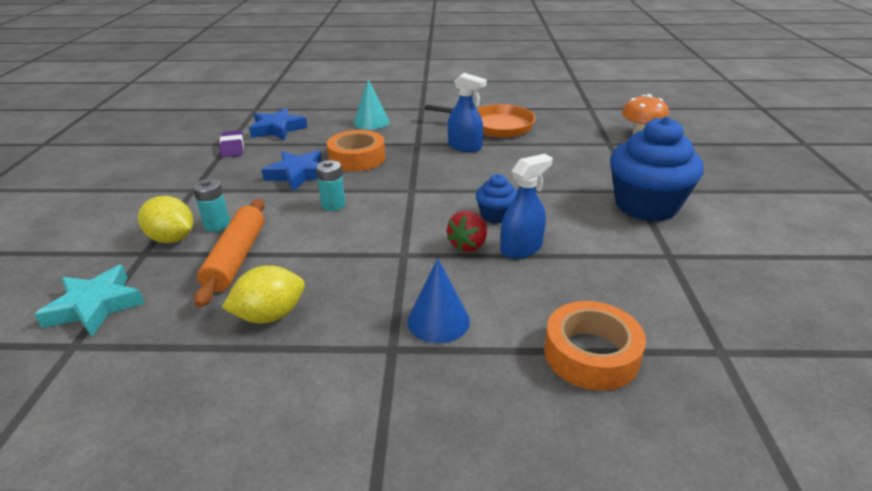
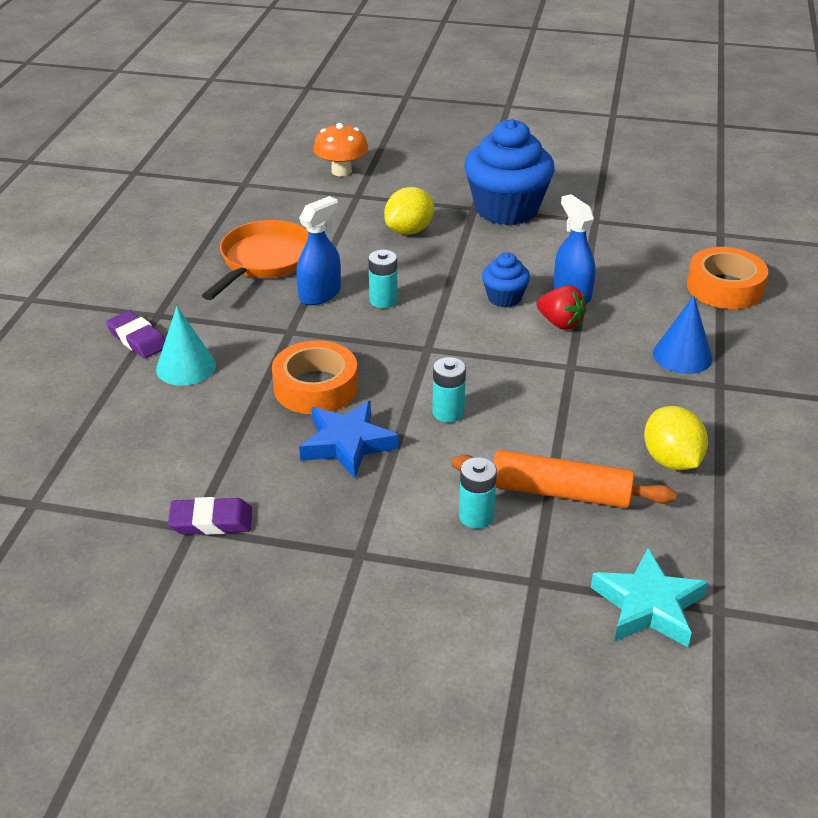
camera: 80 degrees left, 5 degrees up
yellow lemon [138,196,194,243] -> yellow lemon moved to [384,187,434,235]
blue star [249,108,307,140] -> none
none -> purple eraser [106,310,165,358]
none -> turquoise battery [368,250,398,308]

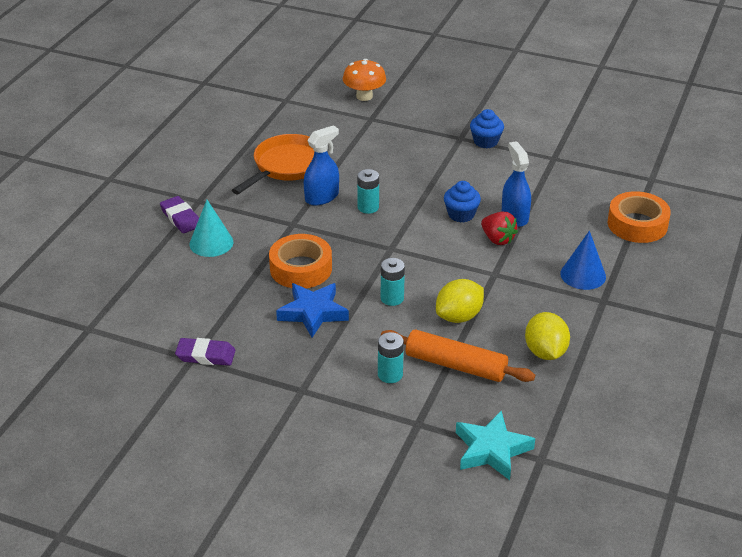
camera: 10 degrees right, 0 degrees up
yellow lemon [384,187,434,235] -> yellow lemon moved to [436,279,484,323]
blue cupcake [464,119,555,225] -> blue cupcake [470,109,504,148], size x0.48

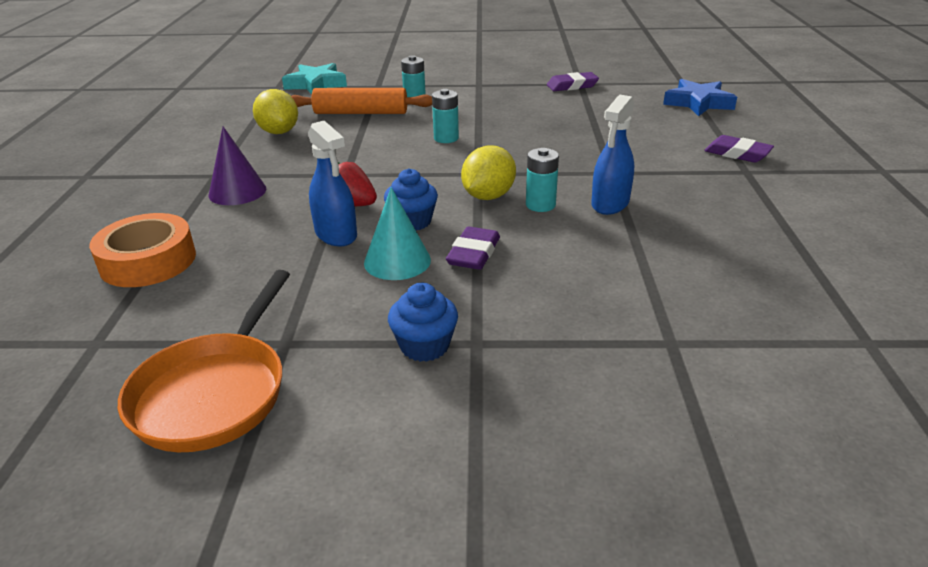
camera: 160 degrees right, 5 degrees down
turquoise cone [189,200,233,257] -> turquoise cone moved to [364,187,431,280]
orange pan [232,134,314,194] -> orange pan moved to [118,270,290,452]
orange tape [269,234,332,288] -> none
blue star [276,283,349,338] -> blue star moved to [663,79,737,116]
orange mushroom [343,59,386,101] -> none
yellow lemon [436,279,484,323] -> yellow lemon moved to [461,145,516,200]
blue cone [560,231,606,290] -> purple cone [209,126,266,205]
none -> purple eraser [446,226,500,270]

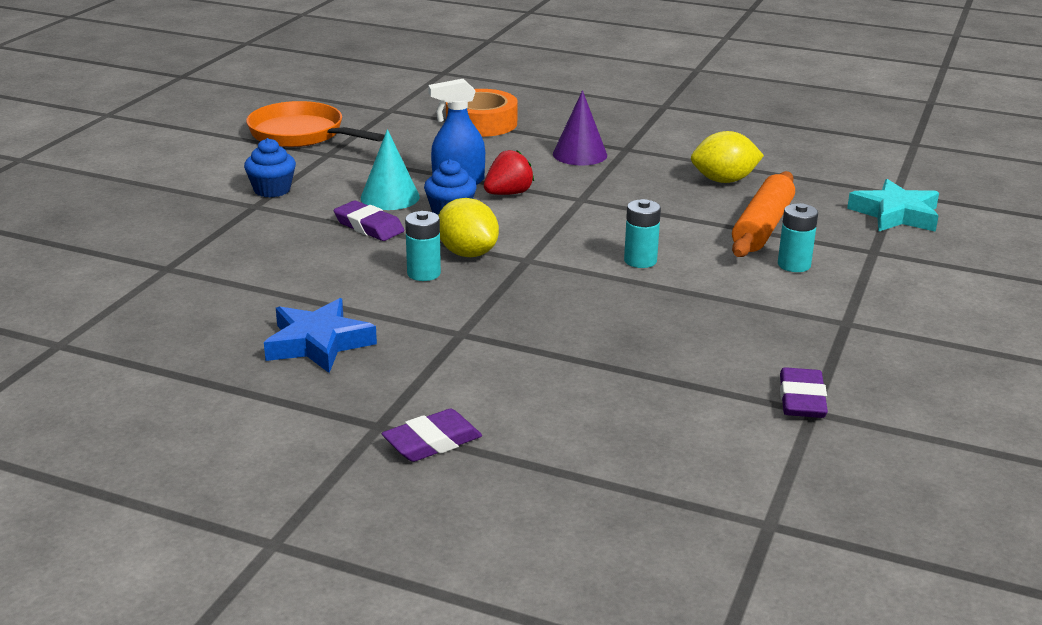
camera: 110 degrees right, 5 degrees down
blue spray bottle [591,95,634,215] -> none
blue star [663,79,737,116] -> blue star moved to [264,298,377,373]

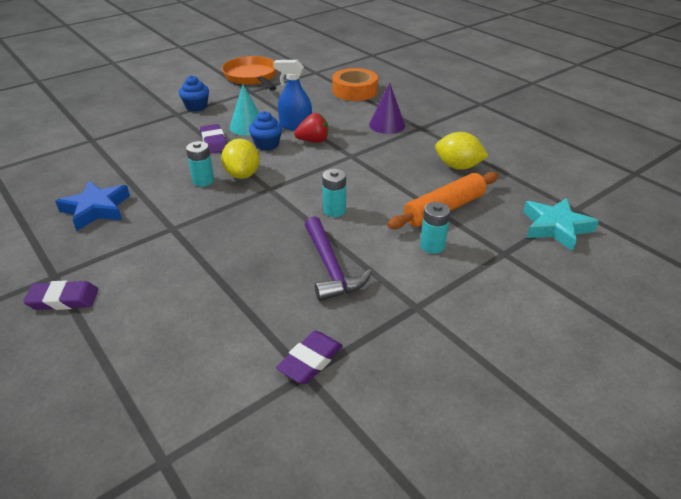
camera: 30 degrees right, 10 degrees up
none -> purple hammer [305,216,372,301]

